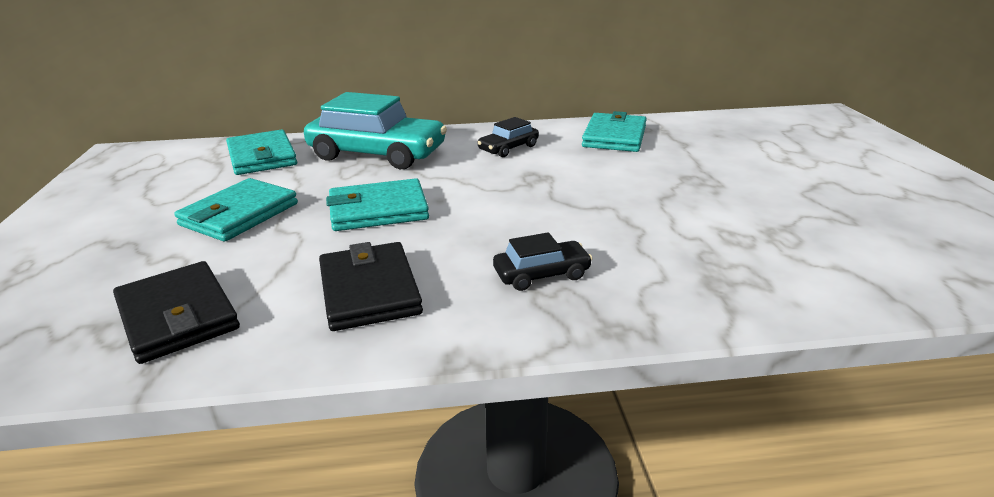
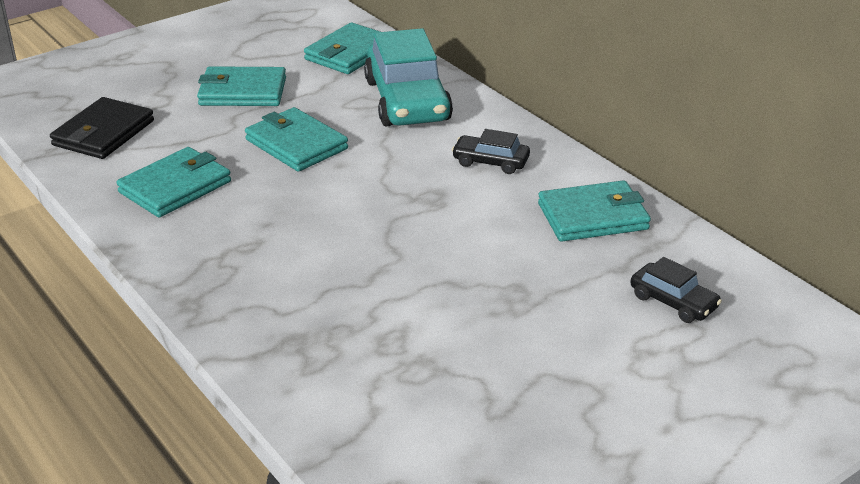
camera: 60 degrees right, 5 degrees up
black wallet [319,242,423,331] -> turquoise wallet [116,147,231,218]
black car [493,232,593,291] -> black car moved to [630,257,722,323]

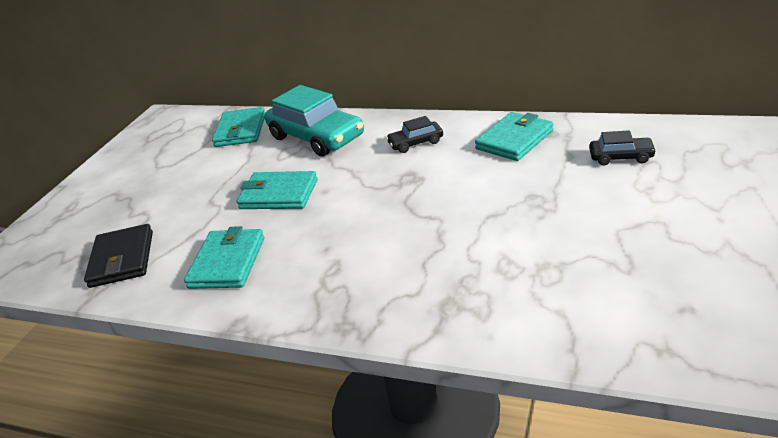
camera: 30 degrees left, 0 degrees up
turquoise wallet [197,66,286,106] -> none

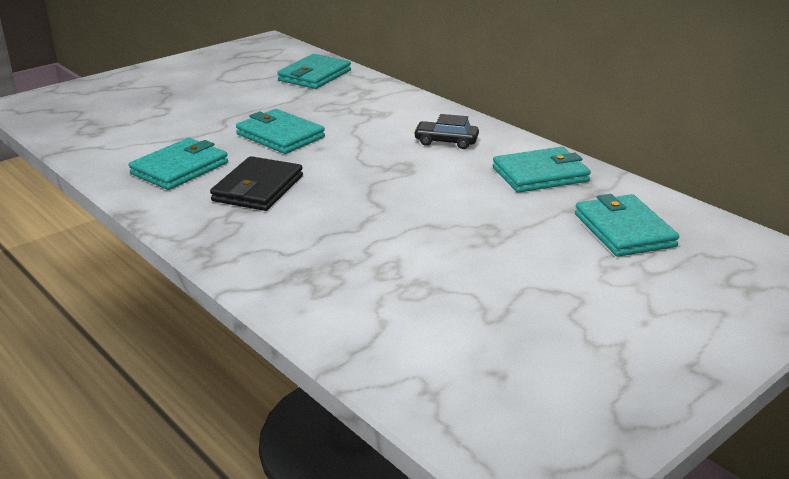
camera: 25 degrees right, 5 degrees down
black wallet [84,224,153,288] -> black wallet moved to [210,156,303,211]
turquoise car [265,85,364,156] -> none
black car [589,130,656,166] -> turquoise wallet [575,194,679,257]

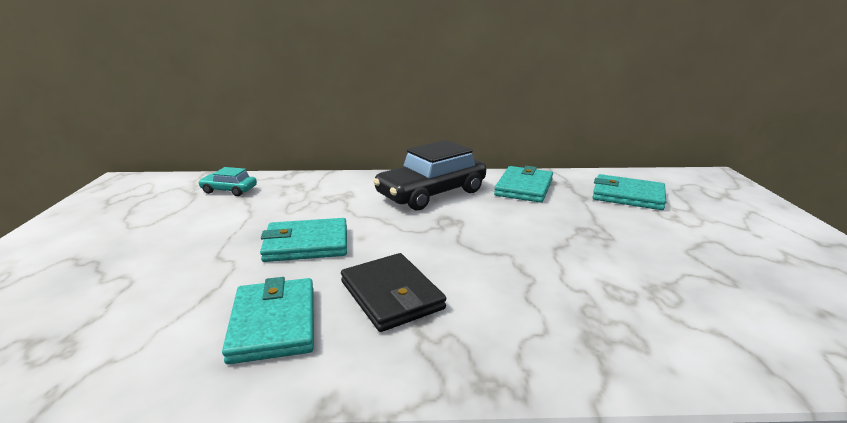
camera: 50 degrees left, 5 degrees down
turquoise wallet [277,54,351,89] -> turquoise car [198,167,257,196]
black car [414,114,479,149] -> black car [373,140,486,210], size x2.07

